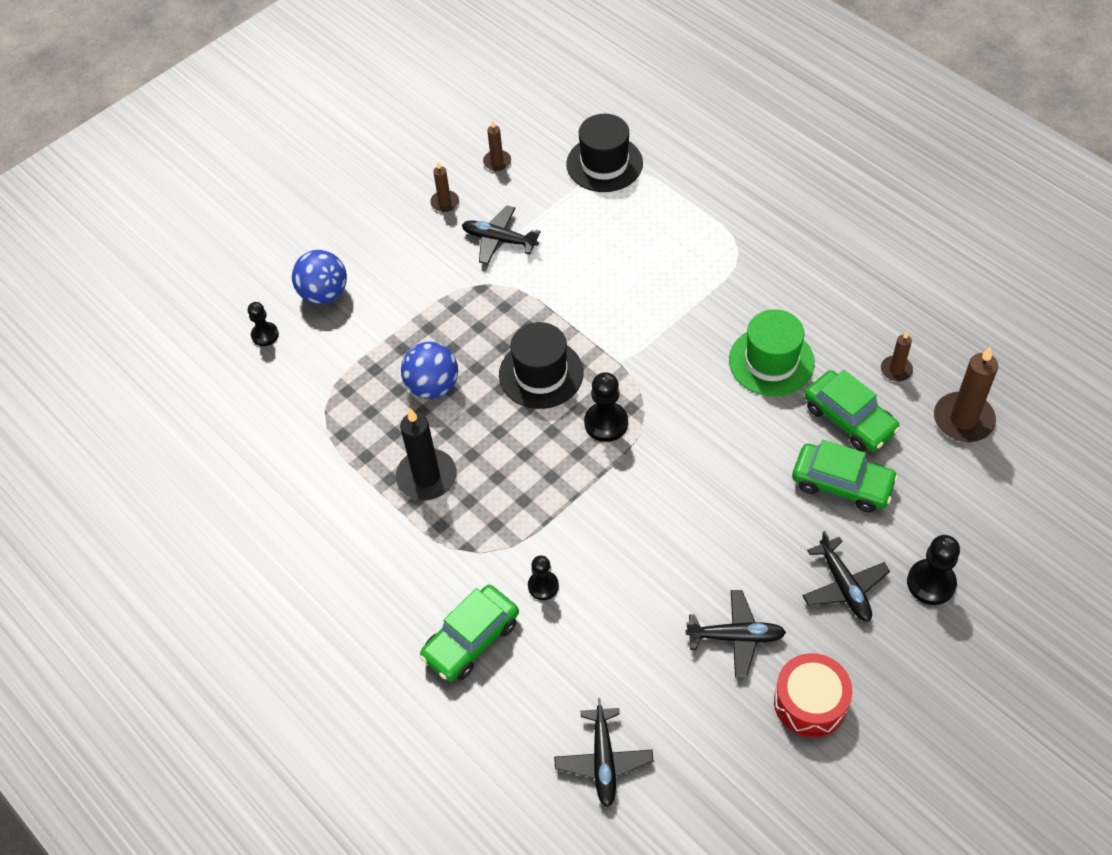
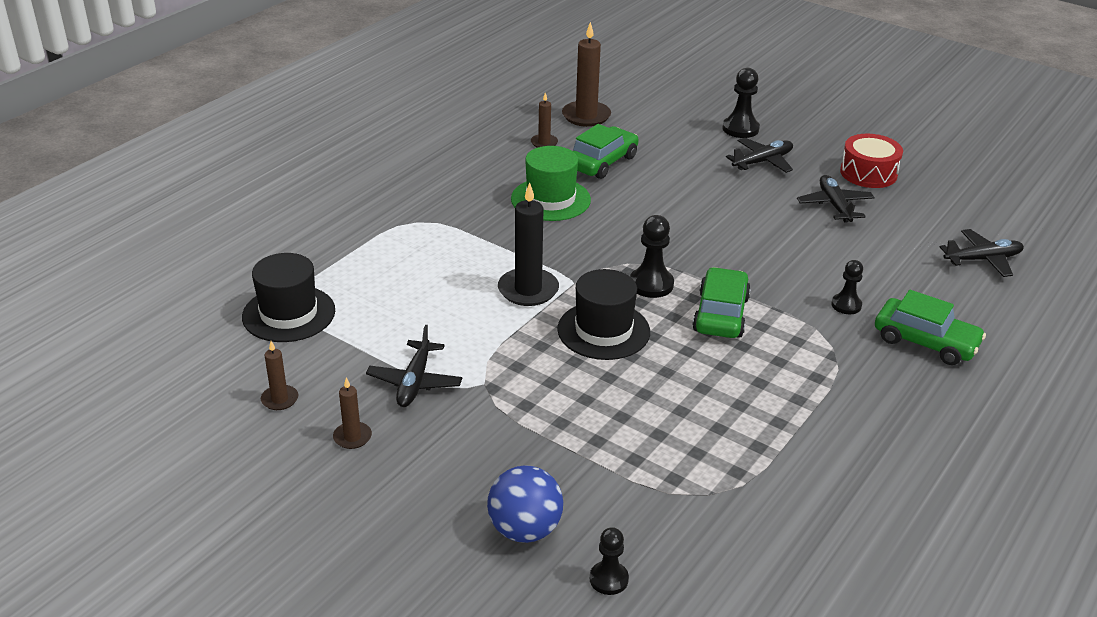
camera: 105 degrees left, 20 degrees down
black candle [396,408,457,500] -> black candle moved to [498,182,559,306]
blue ball [401,342,458,399] -> none
green car [792,440,898,513] -> green car moved to [692,267,751,338]

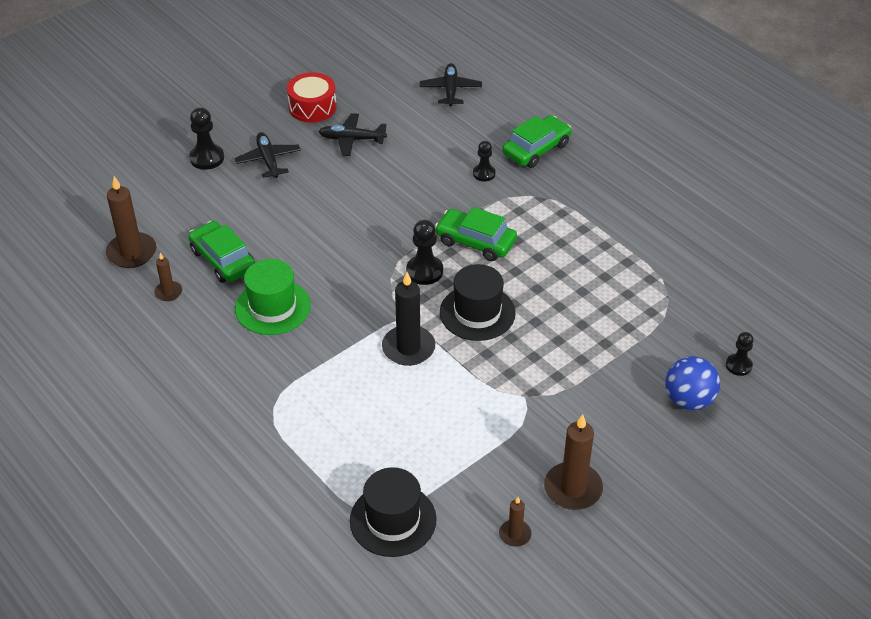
camera: 75 degrees left, 10 degrees up
brown candle [333,378,372,449] -> brown candle [544,414,603,510], size x1.86
black plane [366,325,462,407] -> none

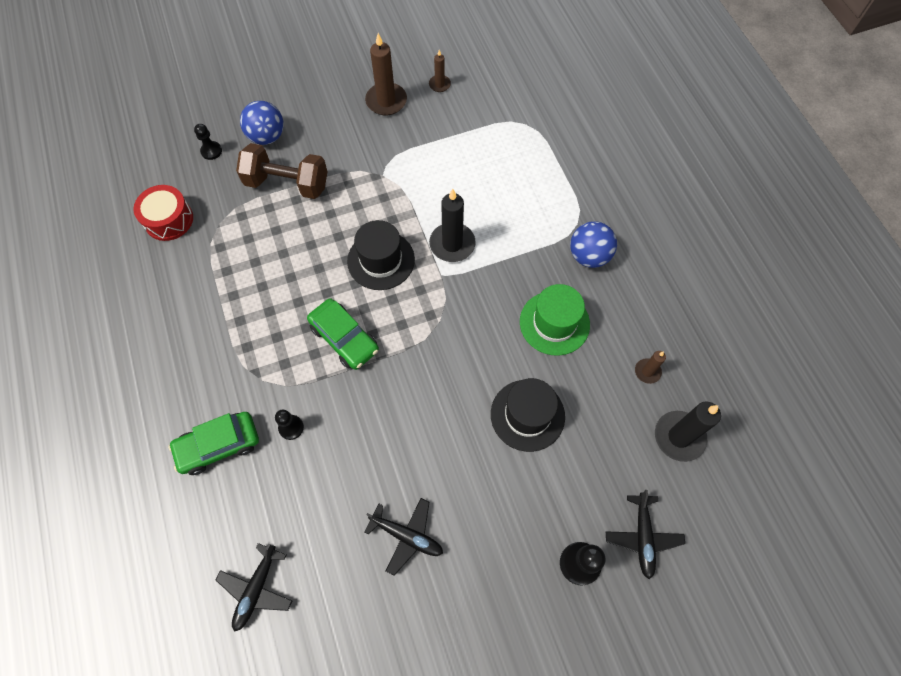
camera: 160 degrees left, 20 degrees up
brown candle [106,176,156,268] -> black candle [655,401,721,462]
green car [188,221,255,283] -> none
black plane [234,132,301,178] -> black plane moved to [606,490,685,579]
red drum [287,72,337,122] -> red drum moved to [133,185,193,241]
black hat [350,467,437,557] -> black hat moved to [491,378,565,452]
black pawn [406,220,443,285] -> none
none -> brown dumbbell [236,143,328,199]
none -> blue ball [570,221,617,268]

